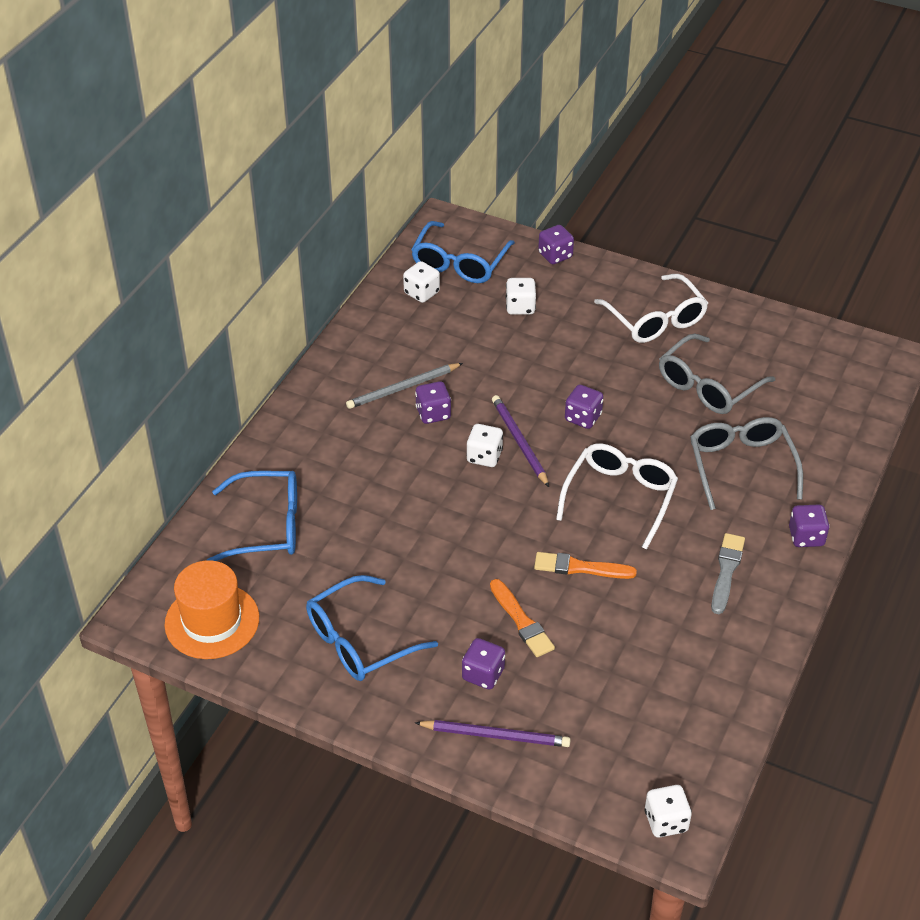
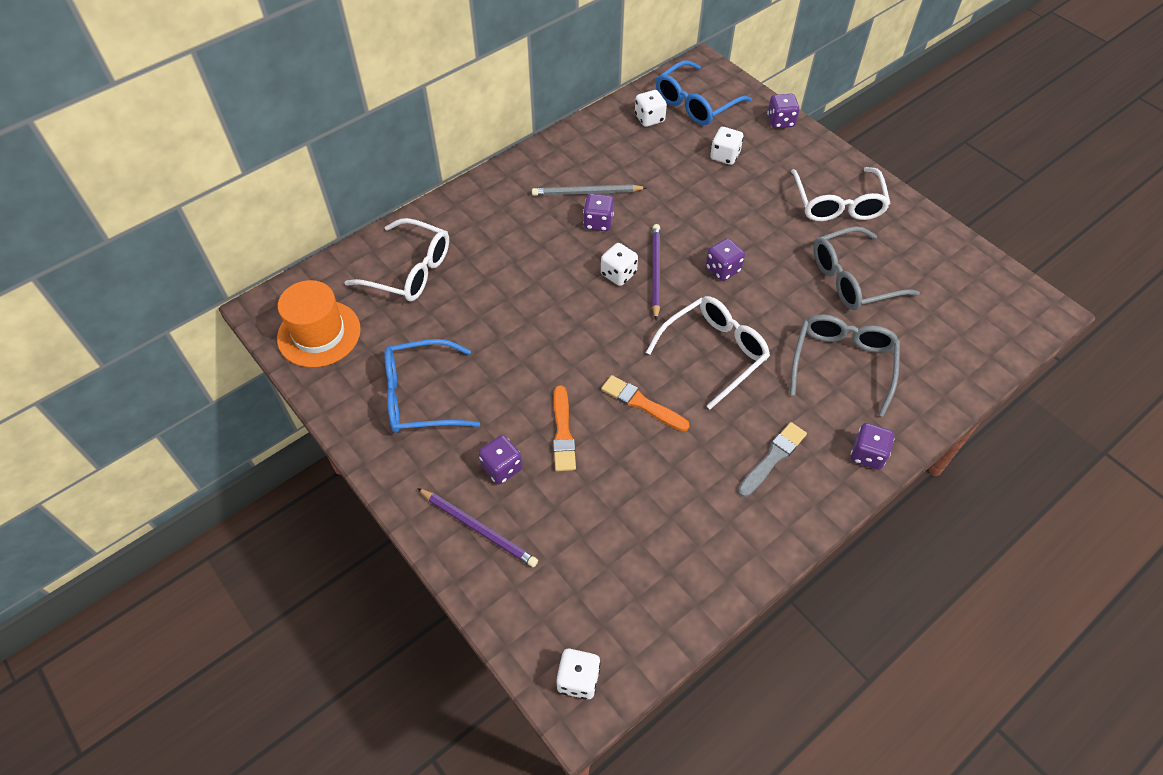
camera: 25 degrees right, 10 degrees up
blue glasses [207,471,297,561] -> white glasses [344,218,449,301]

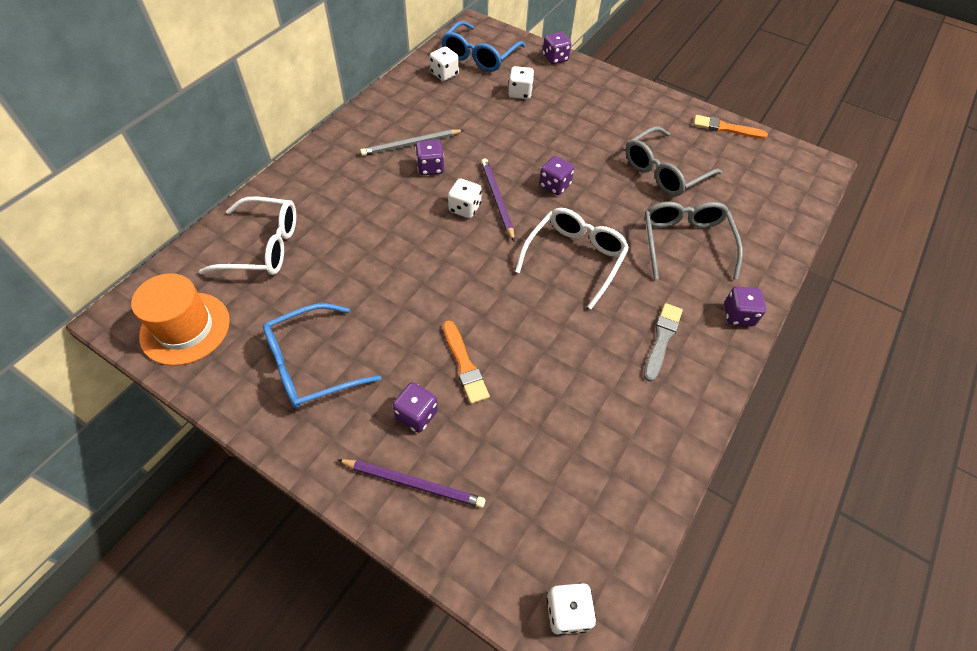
camera: 20 degrees left, 0 degrees up
orange brush [601,375,690,431] -> orange brush moved to [694,115,768,139]
white glasses [791,167,891,221] -> none

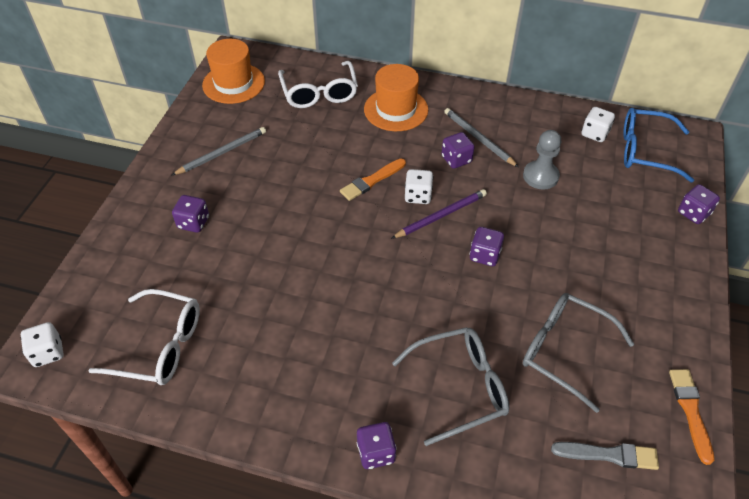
camera: 75 degrees right, 5 degrees down
blue glasses [263,303,381,409] -> grey pencil [172,127,266,175]
purple pencil [337,459,485,508] -> none
orange brush [443,320,490,404] -> orange brush moved to [340,158,406,201]
white dice [508,66,534,99] -> none
white glasses [515,208,629,309] -> white glasses moved to [88,289,200,385]
grey brush [644,303,683,382] -> grey brush moved to [551,442,659,470]
none -> orange hat [364,64,428,131]
none -> grey pawn [523,130,561,189]

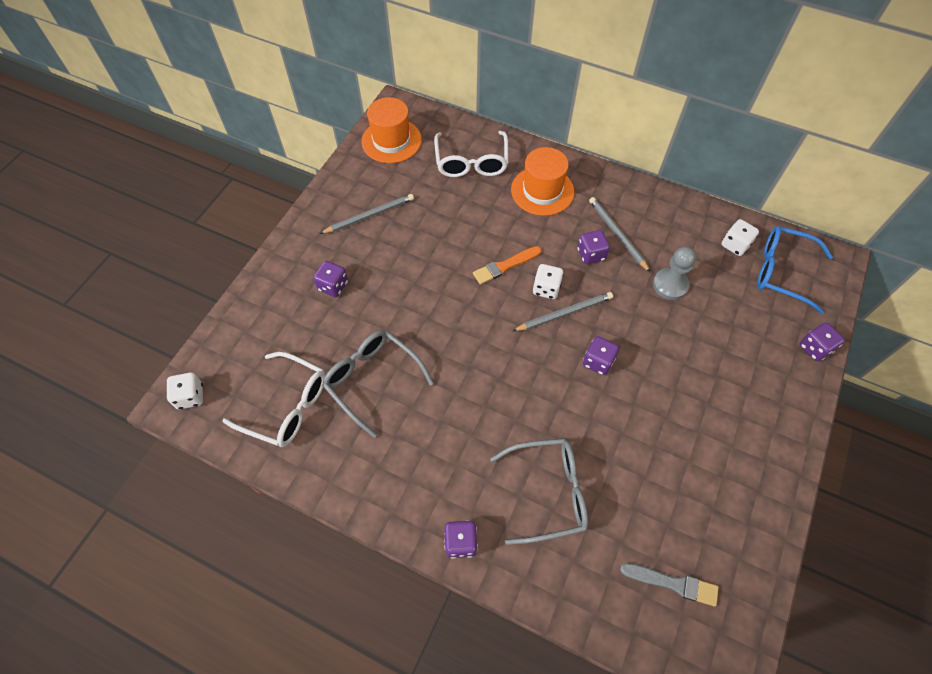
camera: 10 degrees right, 10 degrees up
purple pencil [391,189,487,239] -> grey pencil [513,292,613,331]
grey glasses [523,293,634,413] -> grey glasses moved to [322,330,434,438]
orange brush [669,369,714,465] -> none

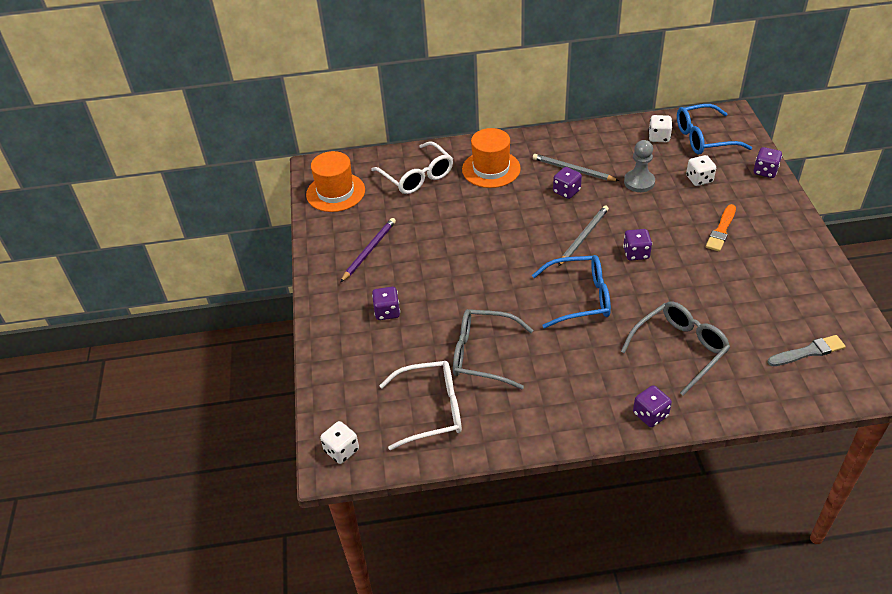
camera: 30 degrees left, 15 degrees down
grey pencil [320,194,414,234] -> purple pencil [340,218,396,283]
orange brush [473,246,541,285] -> orange brush moved to [706,204,736,252]
white dice [533,264,564,299] -> white dice moved to [686,155,716,186]
none -> blue glasses [532,255,611,328]

